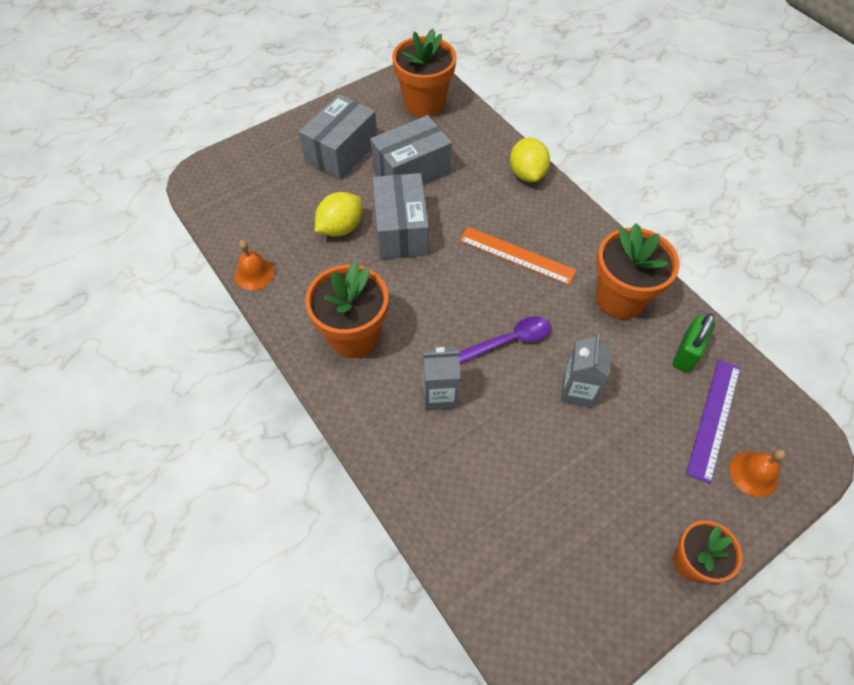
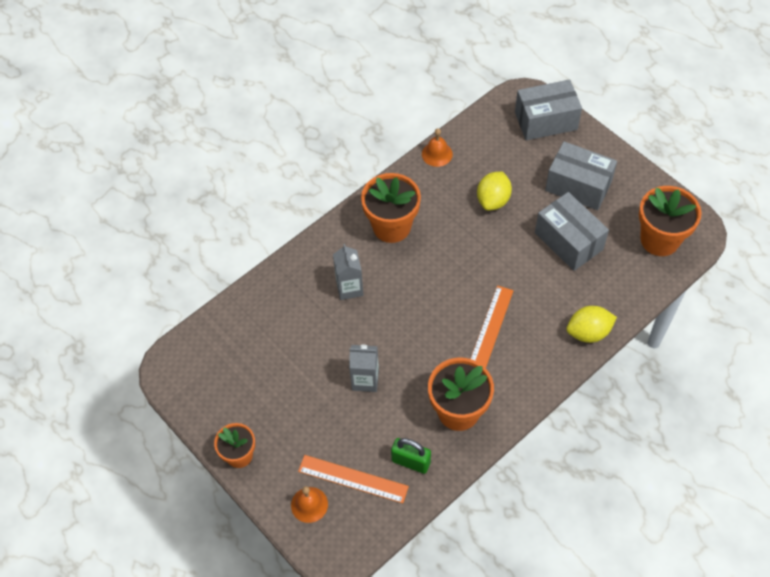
camera: 85 degrees right, 0 degrees up
yellow lemon [315,192,362,237] -> yellow lemon turned 75 degrees clockwise [477,171,512,211]
grey box [373,173,429,260] -> grey box moved to [515,80,582,140]
purple spoon [460,316,551,364] -> none
purple ruler [686,360,740,484] -> orange ruler [298,455,409,503]

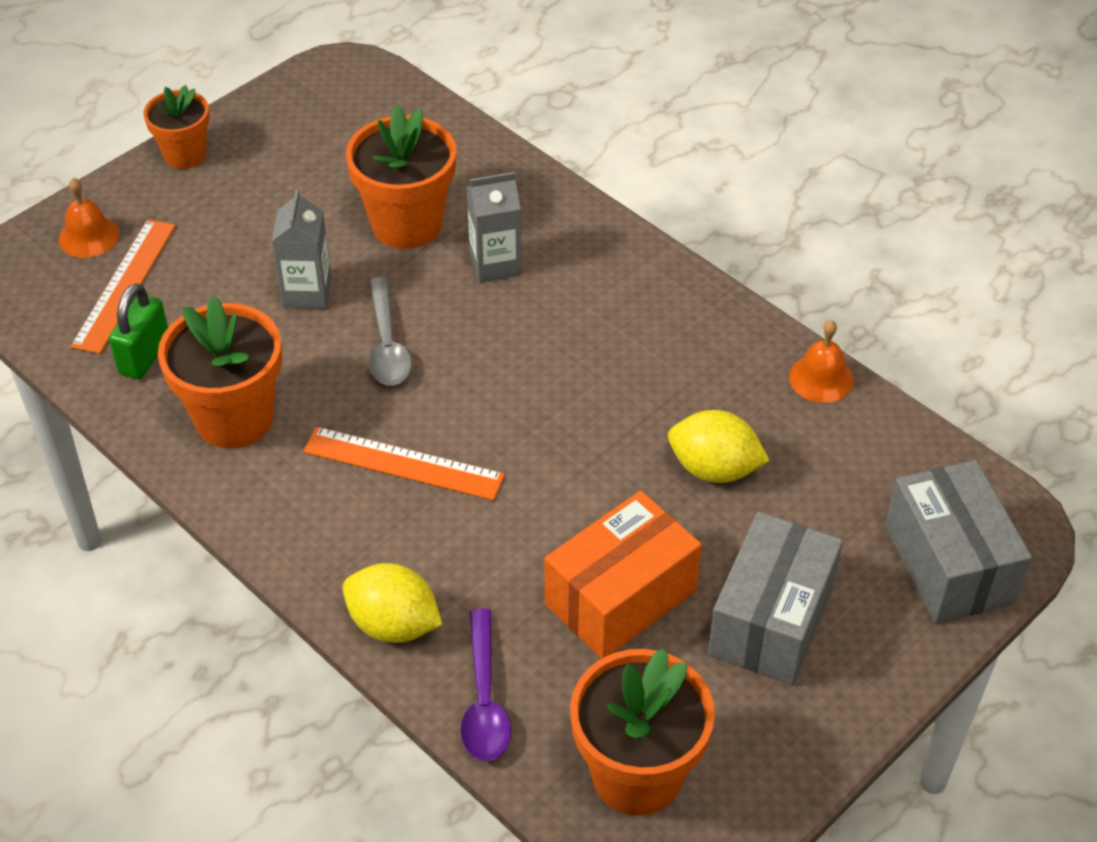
camera: 85 degrees right, 10 degrees down
orange flower pot [361,173,421,243] -> orange flower pot moved to [346,105,457,249]
grey box [535,192,609,271] -> orange box [545,491,702,659]
yellow lemon [567,306,617,343] -> yellow lemon turned 45 degrees counterclockwise [342,563,442,643]
none -> grey spoon [369,277,412,385]
none -> purple spoon [460,608,511,761]

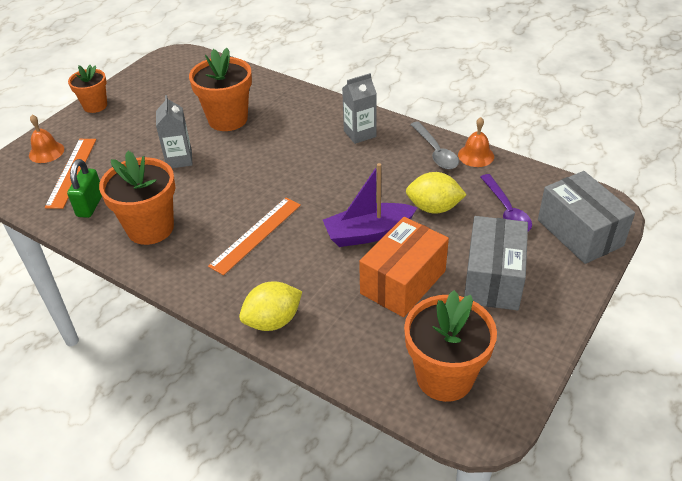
camera: 10 degrees left, 5 degrees down
orange ruler [303,427,505,501] -> orange ruler turned 60 degrees counterclockwise [208,198,301,275]
yellow lemon [342,563,442,643] -> yellow lemon turned 45 degrees counterclockwise [239,281,302,331]
grey spoon [369,277,412,385] -> grey spoon moved to [410,121,459,169]
purple spoon [460,608,511,761] -> purple spoon moved to [481,174,532,231]
grey carton [467,172,521,283] -> grey carton moved to [342,73,377,144]
none -> purple boat [323,163,417,247]

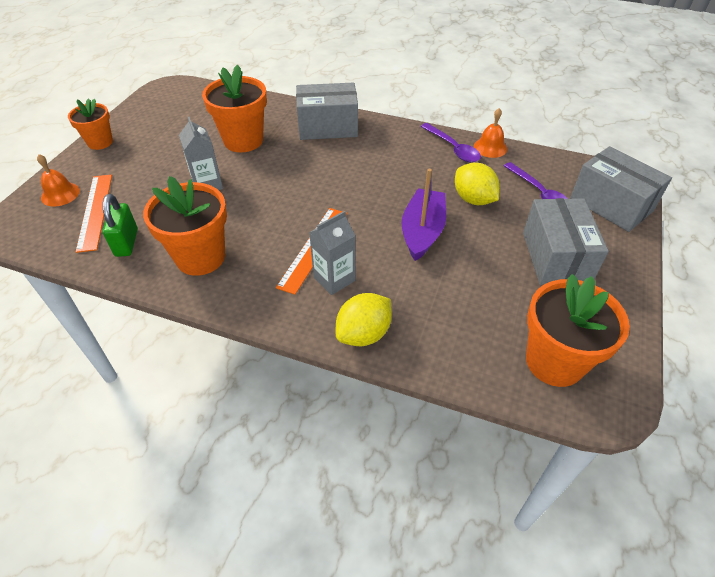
camera: 15 degrees left, 5 degrees up
purple boat [323,163,417,247] -> purple boat turned 135 degrees clockwise [402,169,446,261]
grey carton [342,73,377,144] -> grey carton moved to [309,211,355,295]
orange box [359,217,449,317] -> none
yellow lemon [406,172,467,214] -> yellow lemon turned 60 degrees clockwise [455,163,500,205]
grey spoon [410,121,459,169] -> purple spoon [420,123,481,162]
none -> grey box [296,82,358,140]

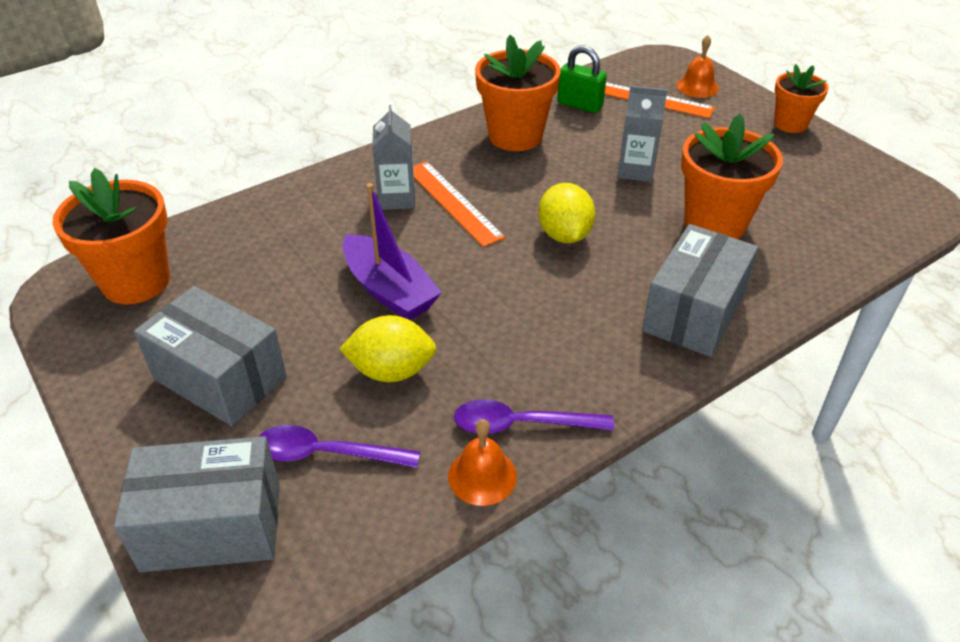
camera: 125 degrees right, 5 degrees down
yellow lemon [336,293,392,346] -> yellow lemon moved to [538,183,595,243]

